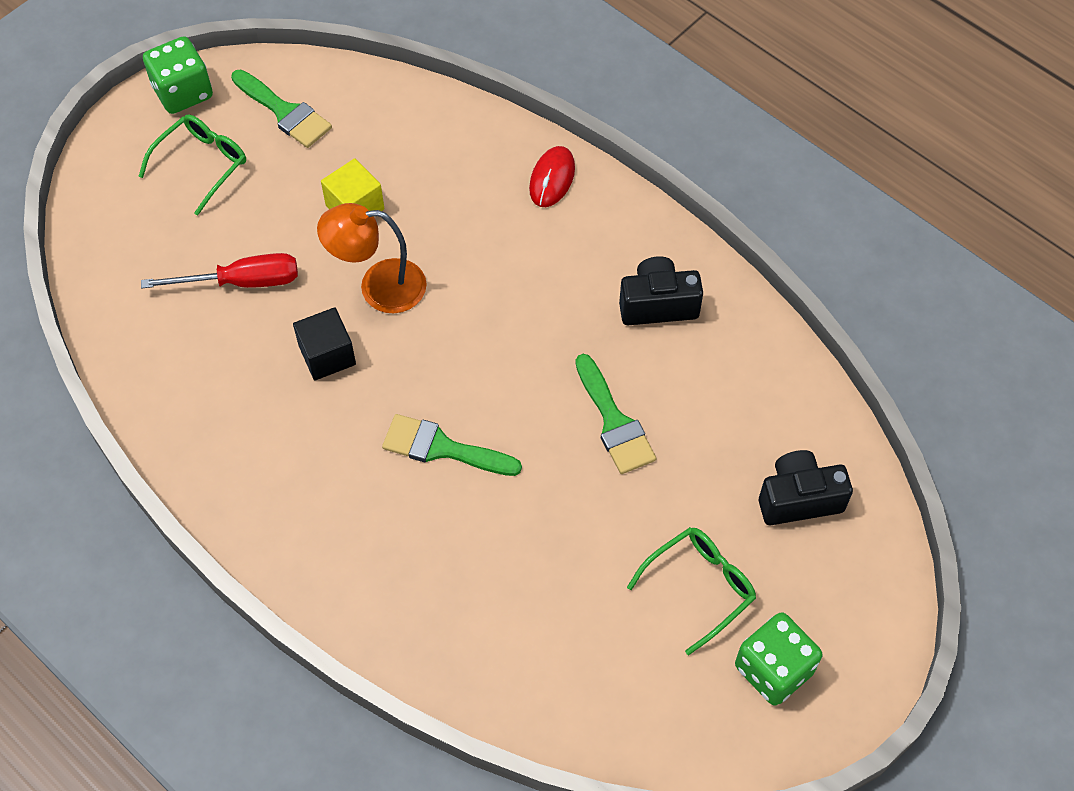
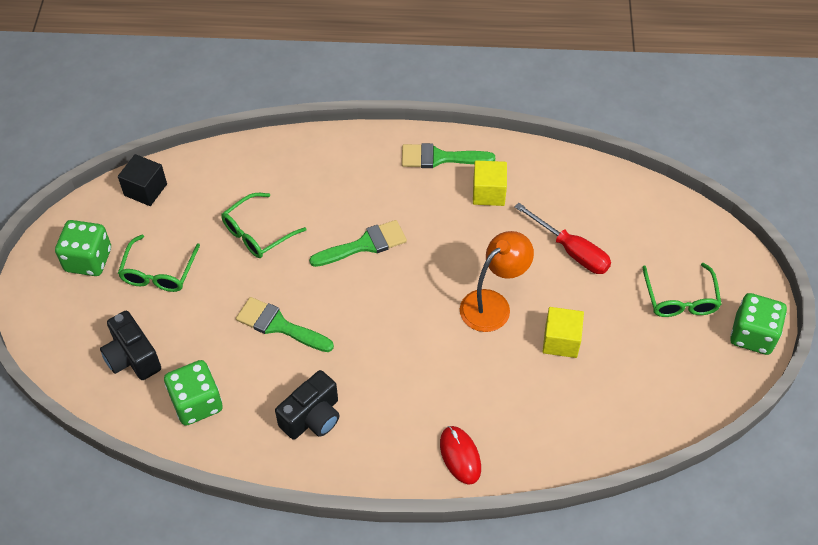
camera: 140 degrees right, 5 degrees down
red screwdriver [141,253,298,288] -> red screwdriver turned 90 degrees counterclockwise [515,203,611,274]
green brush [231,69,332,148] -> green brush moved to [402,143,495,168]
black cube [293,307,356,380] -> black cube moved to [118,154,167,206]
black camera [759,450,853,525] -> black camera turned 105 degrees clockwise [100,311,161,380]
none -> green dice [164,360,223,426]
none -> green glasses [222,193,306,258]
none -> yellow cube [473,160,507,206]

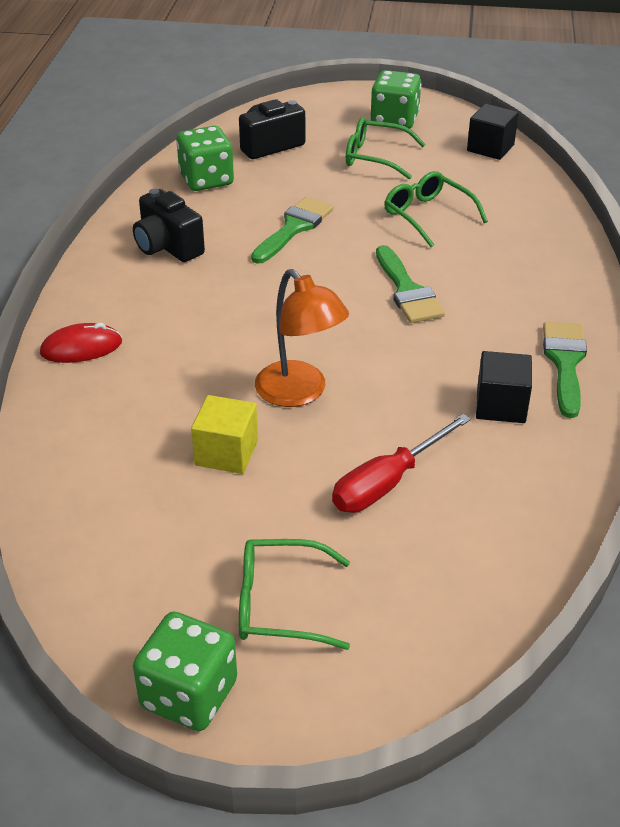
camera: 95 degrees right, 15 degrees down
yellow cube [473,160,507,206] -> black cube [476,351,532,423]

